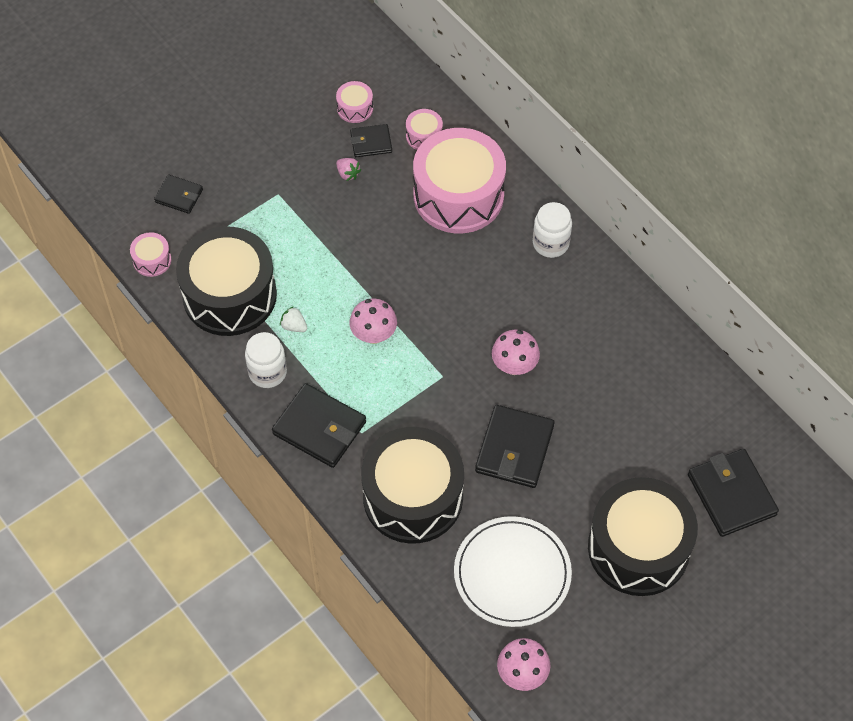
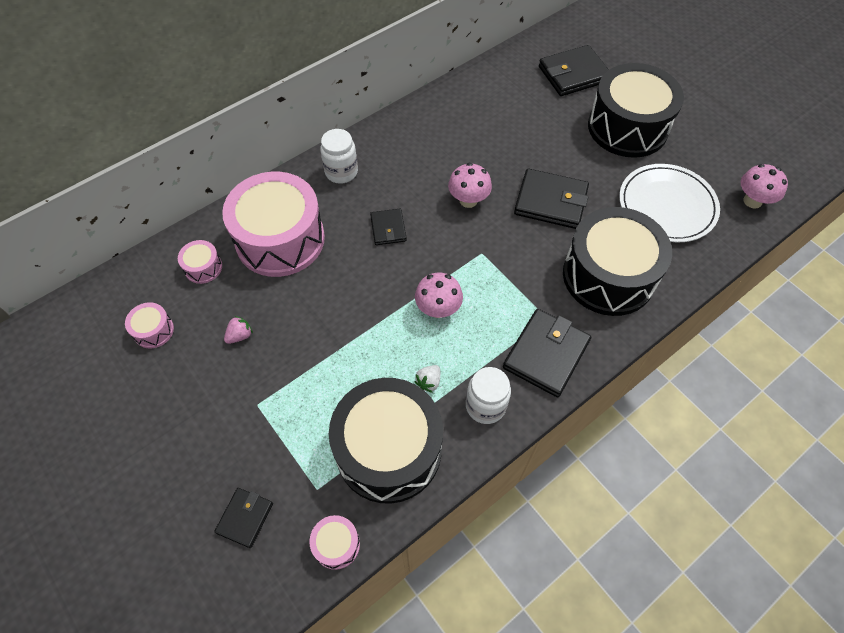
camera: 90 degrees left, 0 degrees up
black wallet [350,124,392,157] -> black wallet moved to [370,209,407,245]

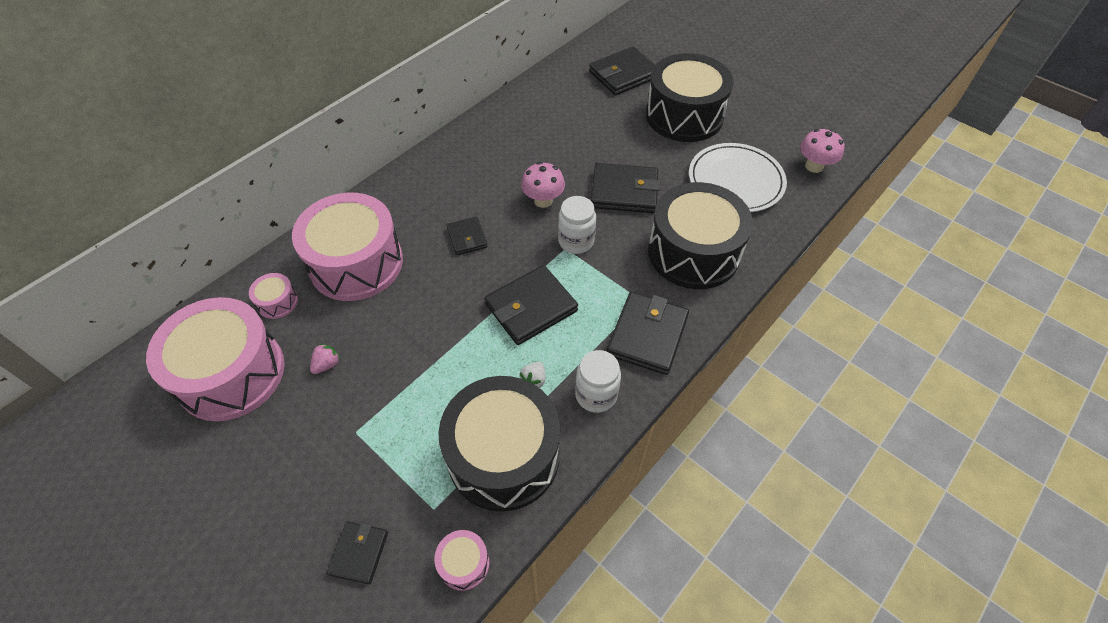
camera: 10 degrees left, 5 degrees down
pink drum [125,302,174,348] -> pink drum [146,297,285,421], size x2.43
white jar [320,129,358,184] -> white jar moved to [558,196,596,254]
pink mushroom [415,273,463,318] -> black wallet [484,265,578,345]

